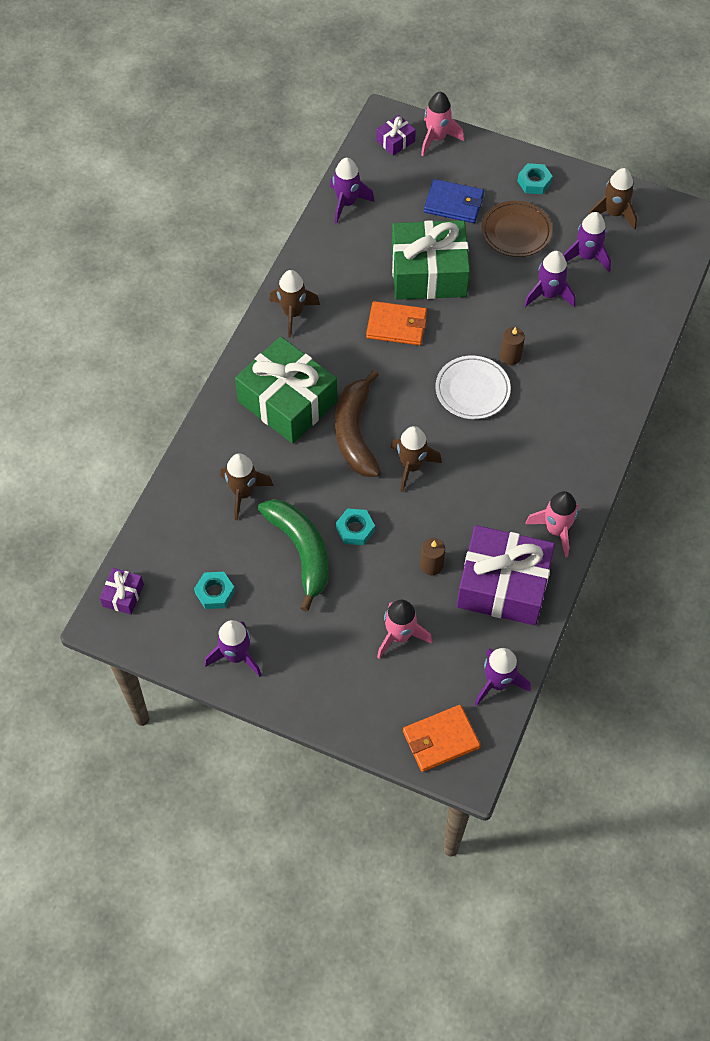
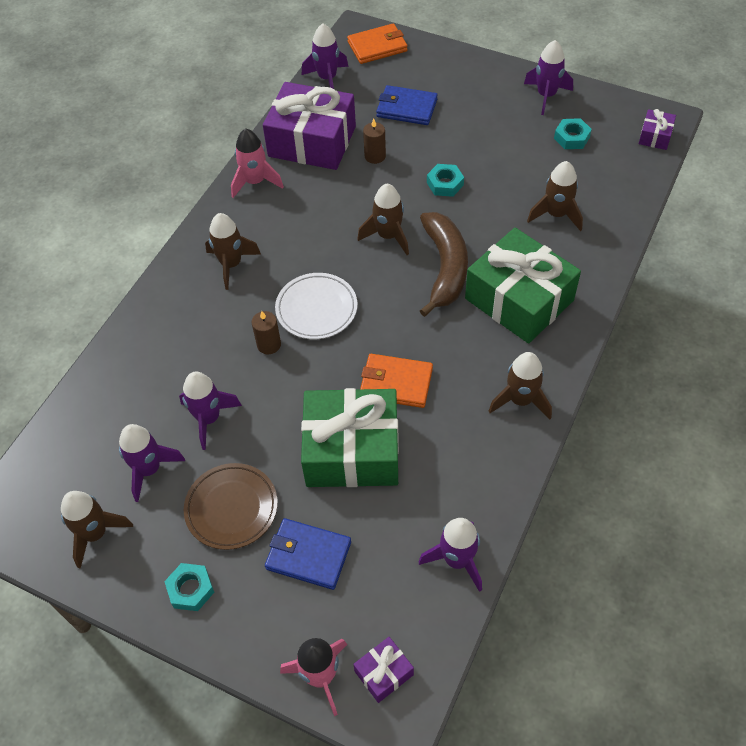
camera: 175 degrees left, 5 degrees down
green banana [258,499,329,612] -> none
pink rocket [377,600,432,659] -> blue wallet [376,85,438,125]
none -> brown rocket [205,213,261,290]

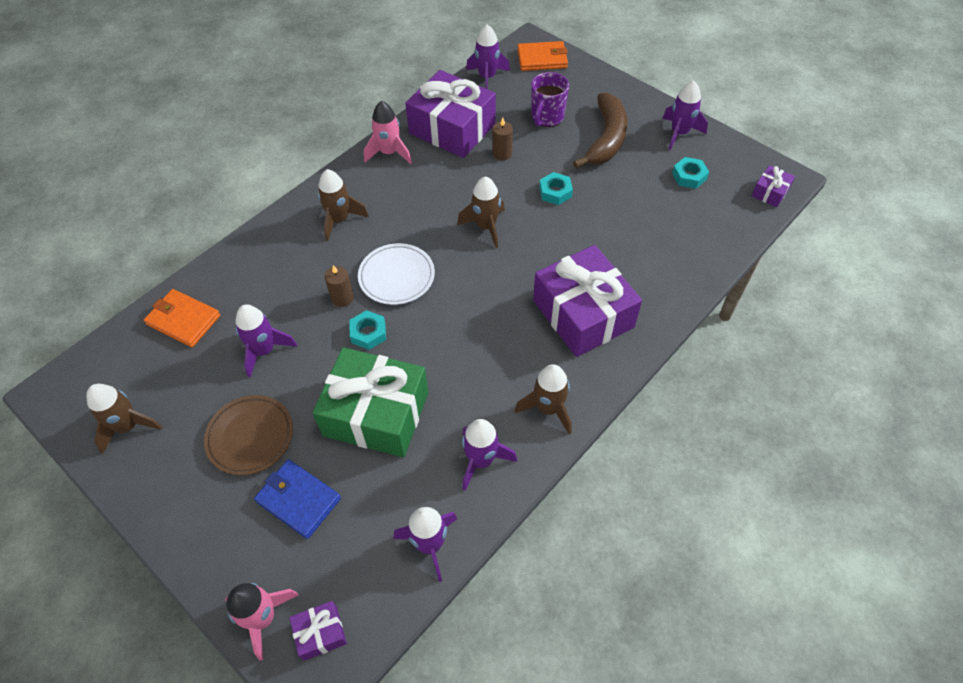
camera: 15 degrees right, 0 degrees up
purple rocket [119,424,185,502] -> purple rocket moved to [462,419,517,491]
turquoise nut [164,563,214,611] -> turquoise nut moved to [349,310,386,350]
orange wallet [360,354,433,408] -> orange wallet moved to [144,289,220,347]
blue wallet [376,85,438,125] -> purple mug [531,72,569,127]
brown banana [420,212,468,317] -> brown banana moved to [573,93,628,168]
green gift [465,228,581,343] -> purple gift [533,245,642,357]
brown rocket [527,161,583,231] -> none

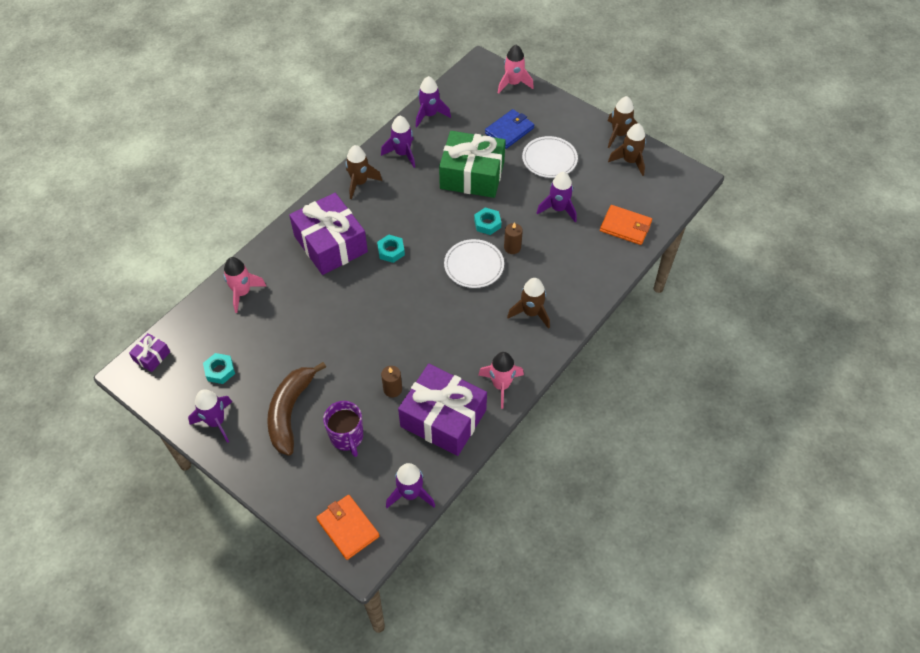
camera: 175 degrees right, 0 degrees up
brown plate [204,395,293,475] -> white plate [522,136,578,178]
blue wallet [254,459,341,539] -> blue wallet turned 75 degrees counterclockwise [485,109,534,149]
purple gift [289,601,347,661] -> none
brown rocket [457,176,505,248] -> brown rocket moved to [608,96,637,148]
orange wallet [517,41,568,71] -> orange wallet turned 60 degrees clockwise [316,495,379,560]
purple mug [531,72,569,127] -> purple mug turned 135 degrees clockwise [323,401,363,457]
turquoise nut [539,172,573,205] -> turquoise nut moved to [377,235,405,263]
none -> pink rocket [223,257,266,313]

